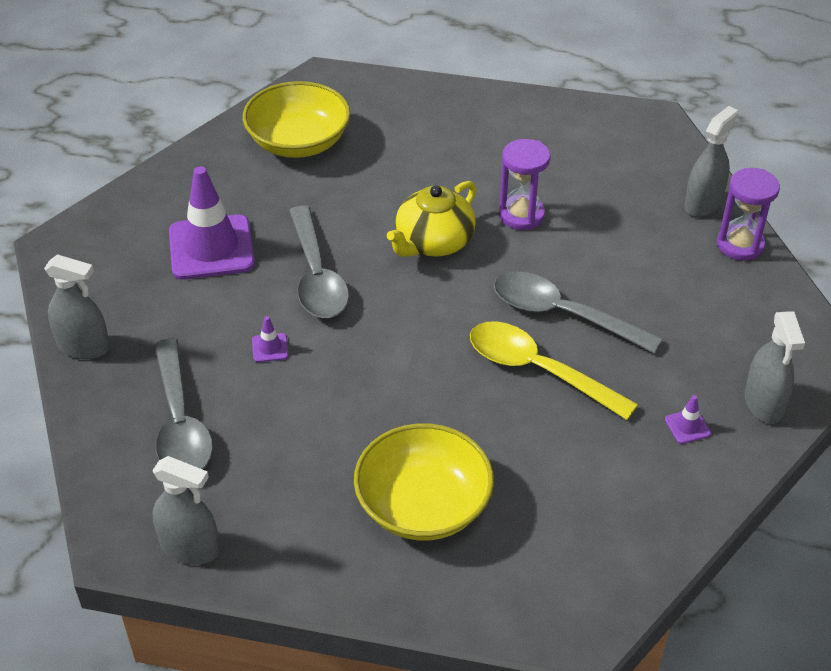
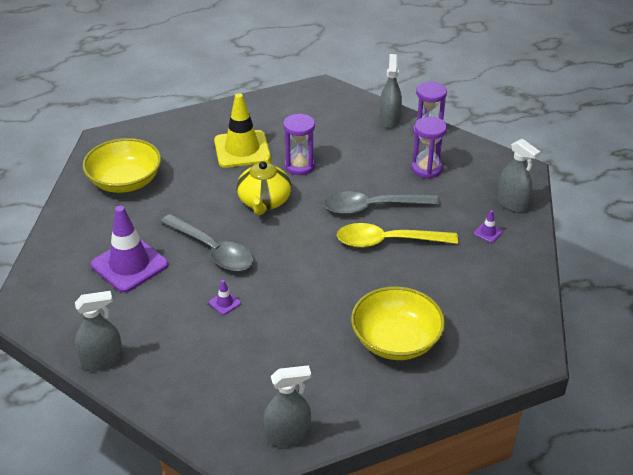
camera: 35 degrees left, 5 degrees down
grey spoon [154,338,213,469] -> none
none -> yellow traffic cone [214,93,271,168]
none -> purple hourglass [412,117,447,179]

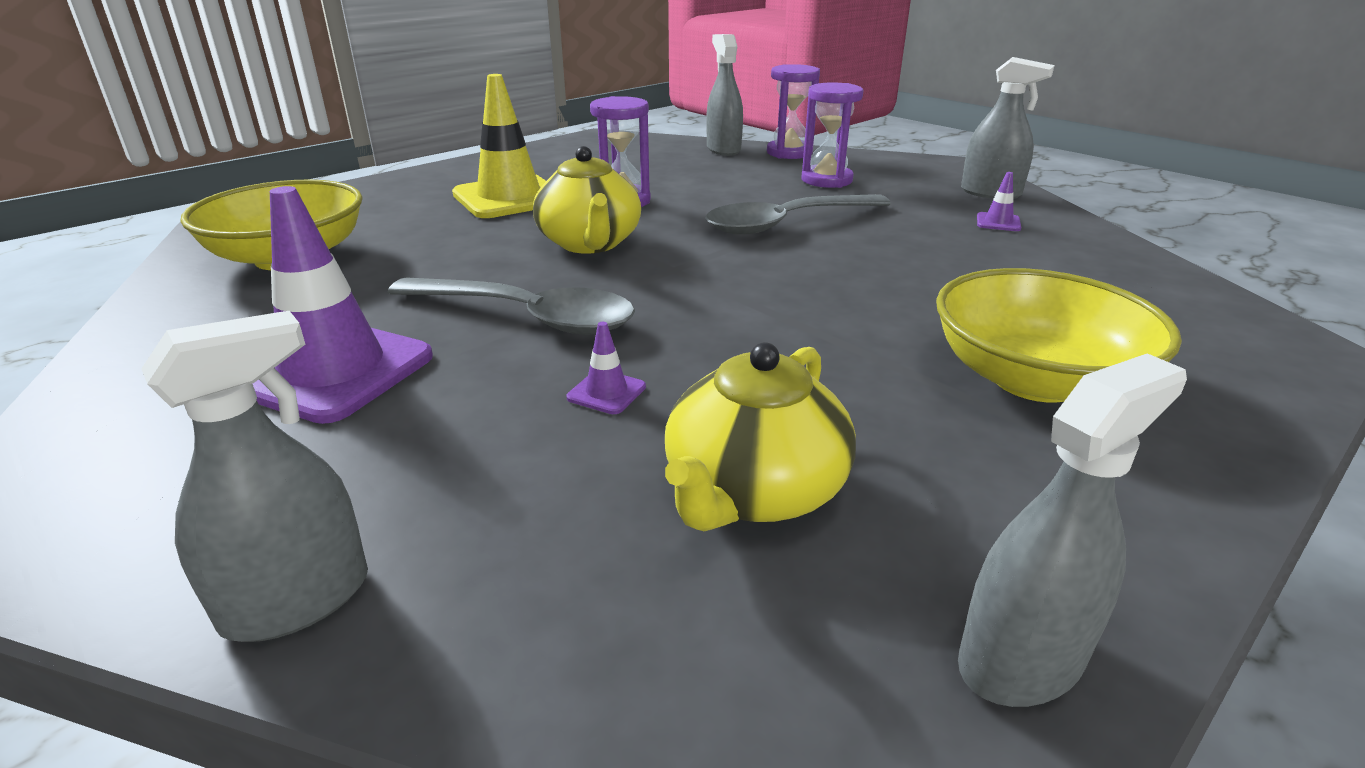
camera: 20 degrees left, 10 degrees down
yellow spoon [337,223,458,248] -> none
none -> yellow teapot [665,342,856,531]

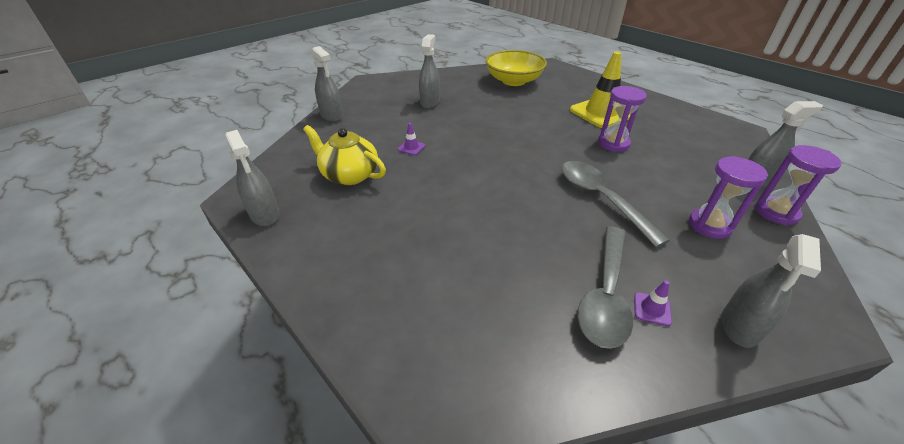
camera: 90 degrees right, 10 degrees up
purple traffic cone [252,186,433,424] -> grey spray bottle [419,34,440,109]
grey spoon [387,277,635,334] -> grey spoon moved to [578,226,633,349]
yellow teapot [533,146,641,254] -> none
yellow bowl [936,268,1182,403] -> none

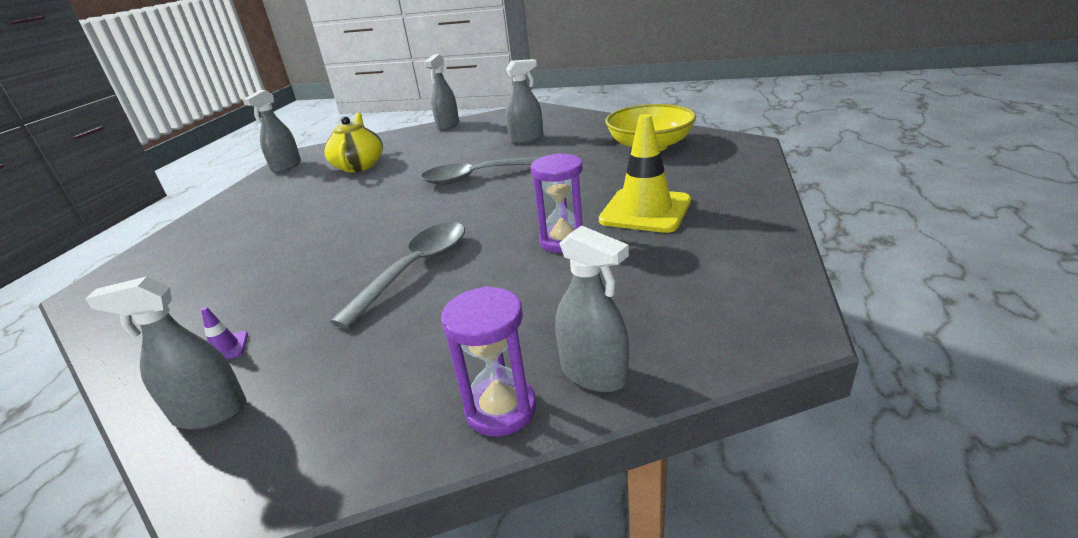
camera: 60 degrees right, 10 degrees down
purple traffic cone [398,123,425,155] -> none
grey spoon [578,226,633,349] -> grey spoon moved to [421,157,541,185]
purple hourglass [689,156,768,239] -> none

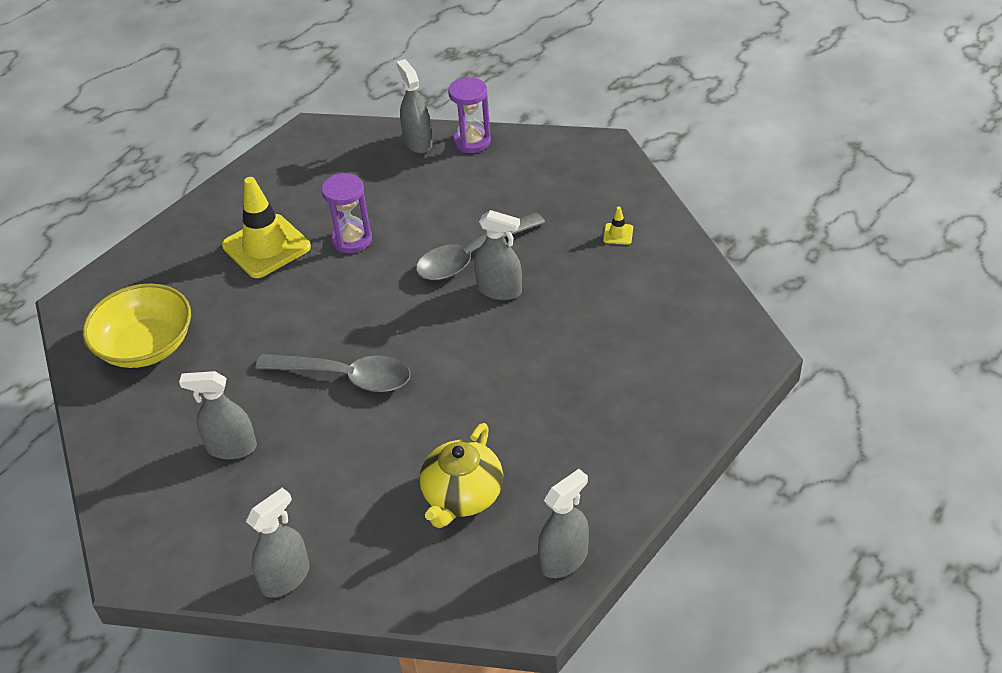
camera: 155 degrees left, 15 degrees up
grey spray bottle [85,276,247,430] -> grey spray bottle moved to [474,210,522,300]
purple traffic cone [201,307,248,359] -> yellow traffic cone [603,207,633,245]

